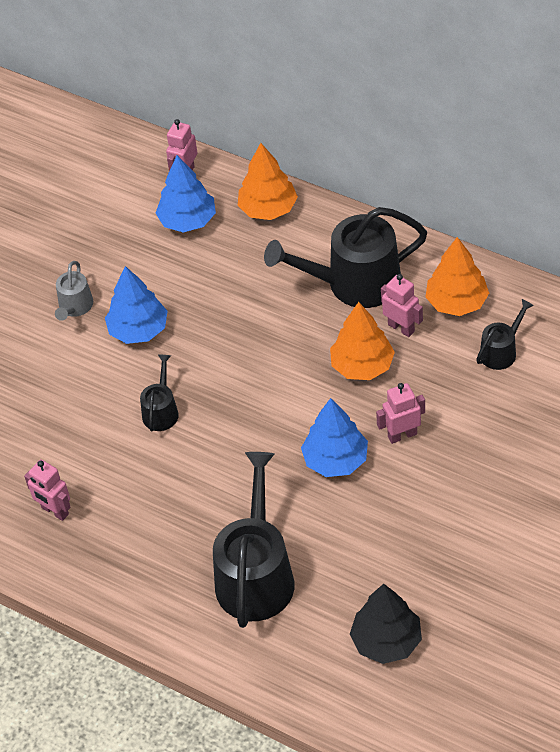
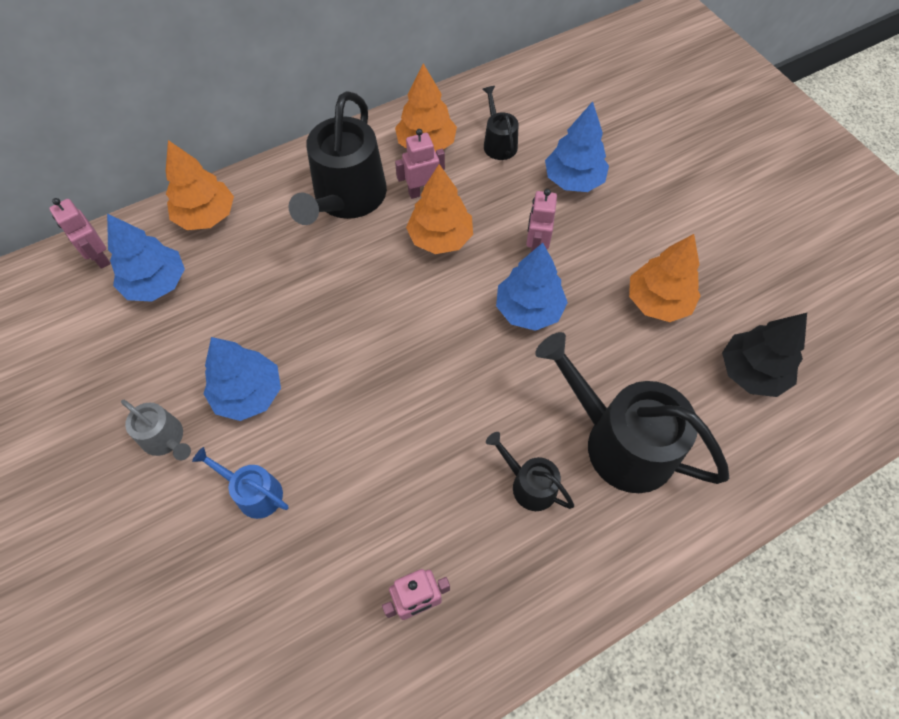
camera: 65 degrees left, 10 degrees up
black watering can [140,355,179,432] -> black watering can moved to [486,432,574,511]
none -> blue watering can [192,447,289,519]
none -> blue tree [545,101,609,192]
none -> orange tree [629,234,701,322]

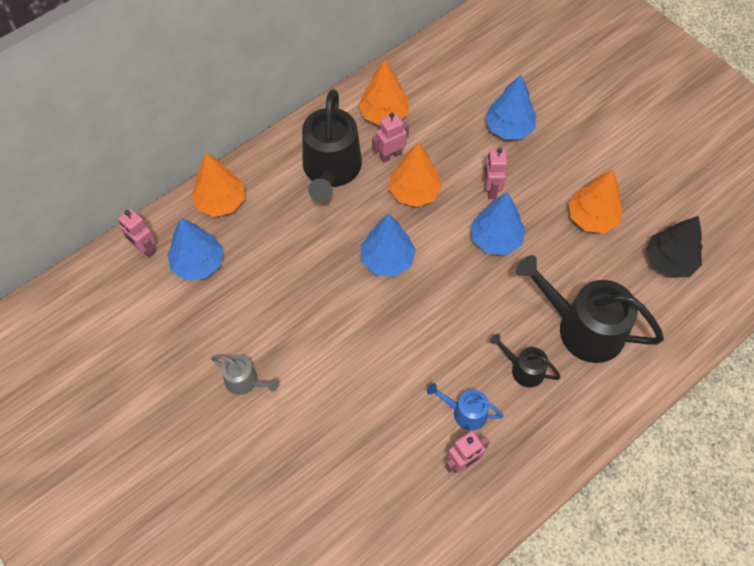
camera: 10 degrees left, 0 degrees up
blue watering can [192,447,289,519] -> blue watering can moved to [427,383,504,430]
blue tree [204,337,281,421] -> blue tree moved to [360,214,416,276]
black watering can [483,86,518,160] -> none

